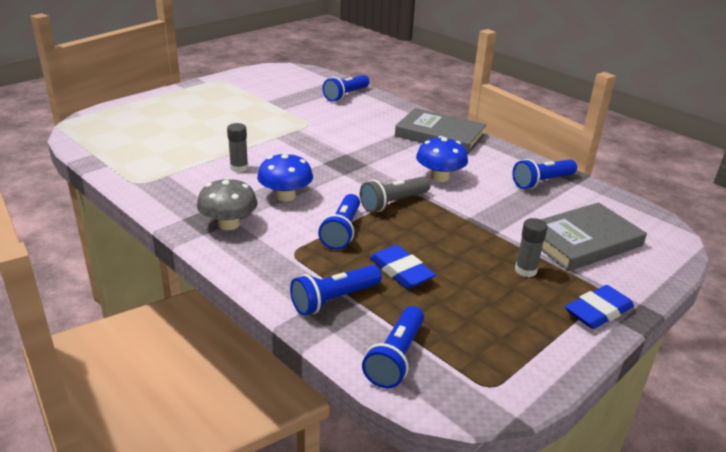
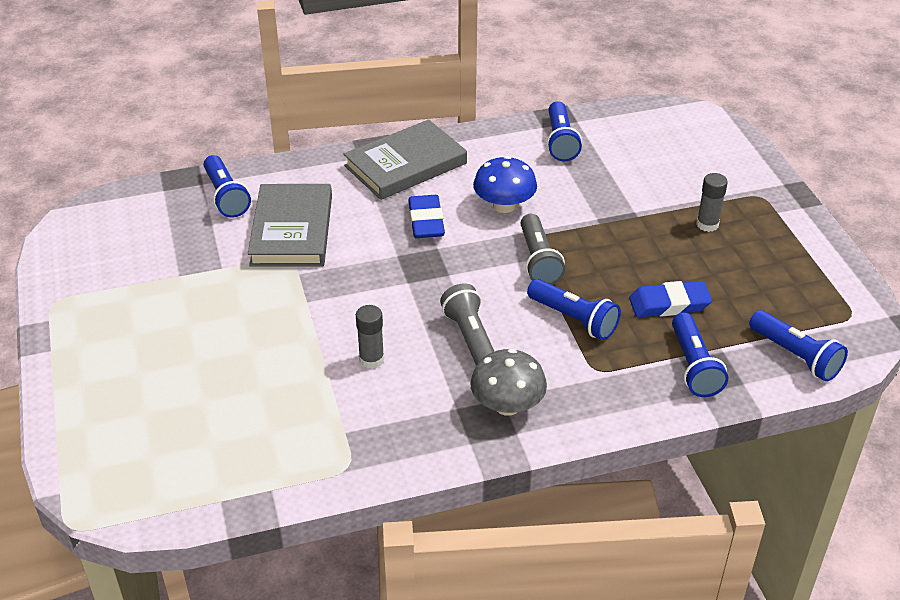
camera: 60 degrees left, 10 degrees up
blue mushroom [257,152,313,201] -> grey flashlight [440,283,495,366]
grey book [540,202,647,271] -> grey book moved to [248,184,332,267]
blue eraser [565,285,634,329] -> blue eraser moved to [408,195,445,238]

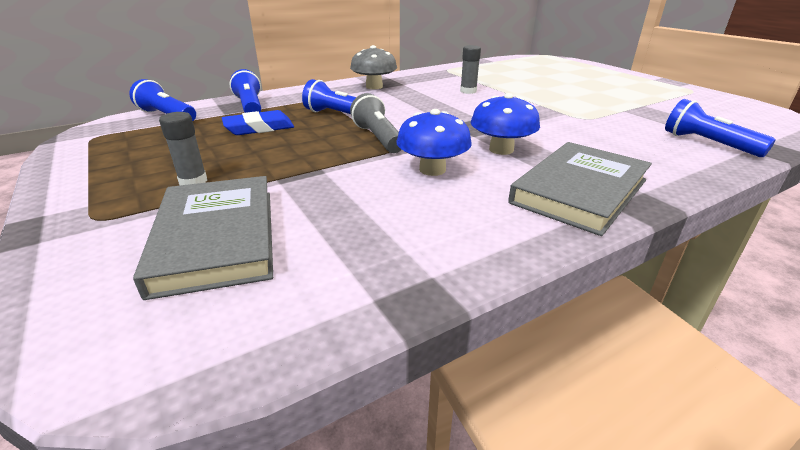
camera: 165 degrees right, 10 degrees down
grey book [248,184,332,267] -> grey book moved to [133,176,273,300]
blue eraser [408,195,445,238] -> blue mushroom [470,93,540,155]
grey flashlight [440,283,495,366] -> none
blue flashlight [547,101,582,162] -> none

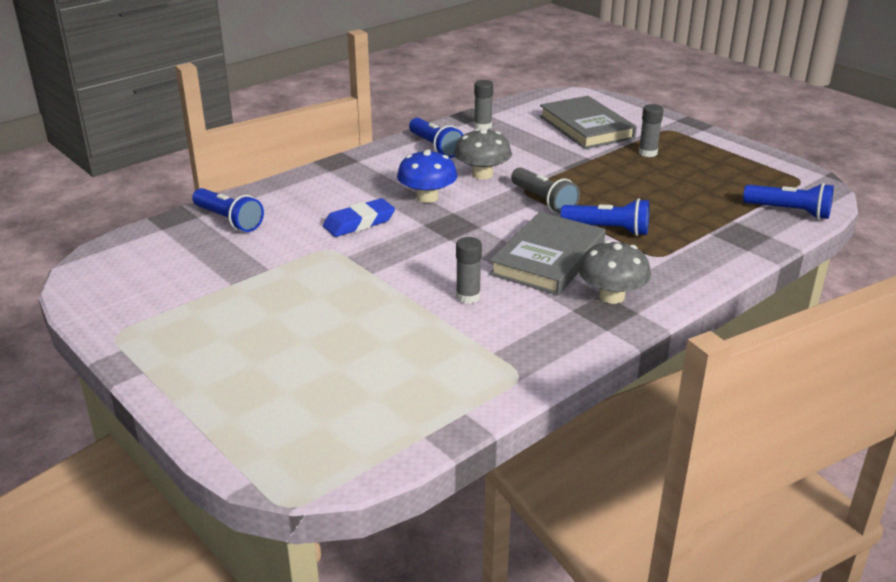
camera: 170 degrees right, 0 degrees up
blue eraser [222,110,294,135] -> blue eraser moved to [323,198,395,237]
blue flashlight [230,69,261,113] -> blue flashlight moved to [409,118,463,158]
blue mushroom [396,109,472,176] -> grey mushroom [454,129,512,179]
grey book [508,142,652,236] -> grey book moved to [489,212,605,295]
none -> grey glue stick [474,80,493,130]

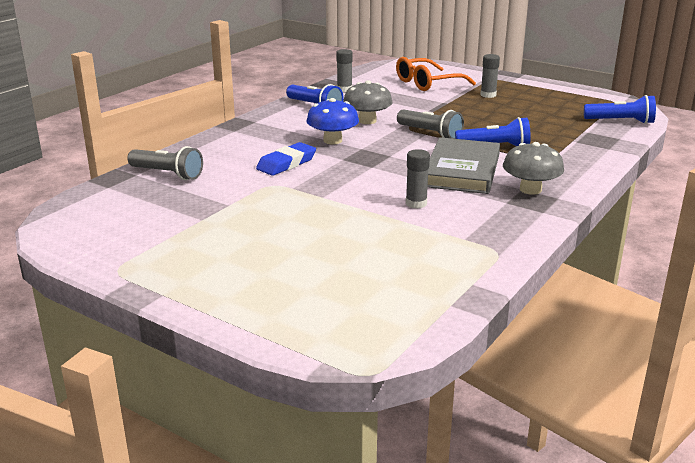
camera: 15 degrees left, 5 degrees down
blue flashlight [192,188,264,232] -> grey flashlight [127,146,203,180]
grey book [539,96,637,149] -> orange glasses [396,57,476,91]

